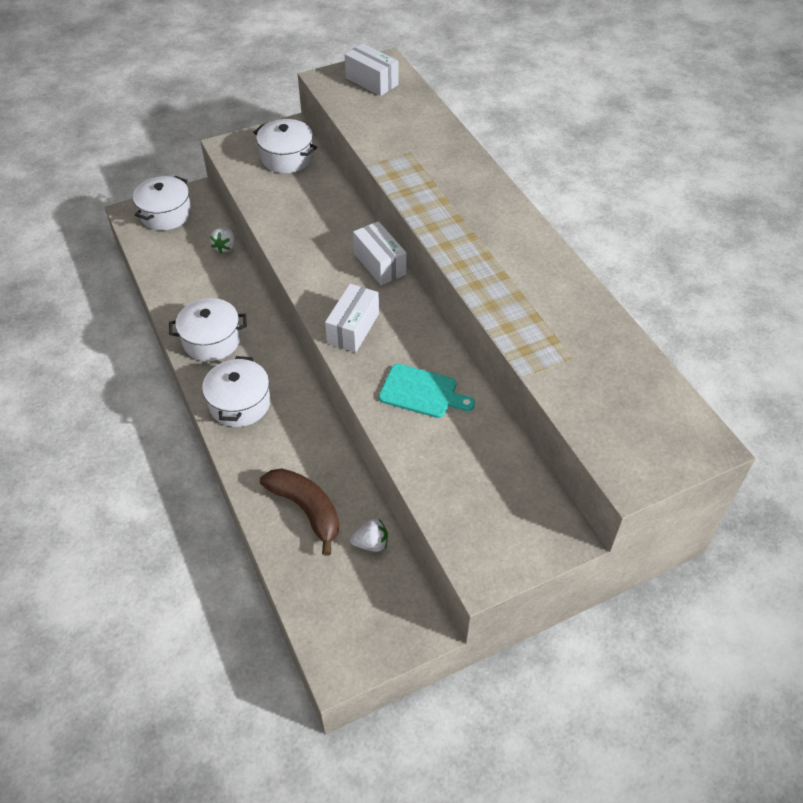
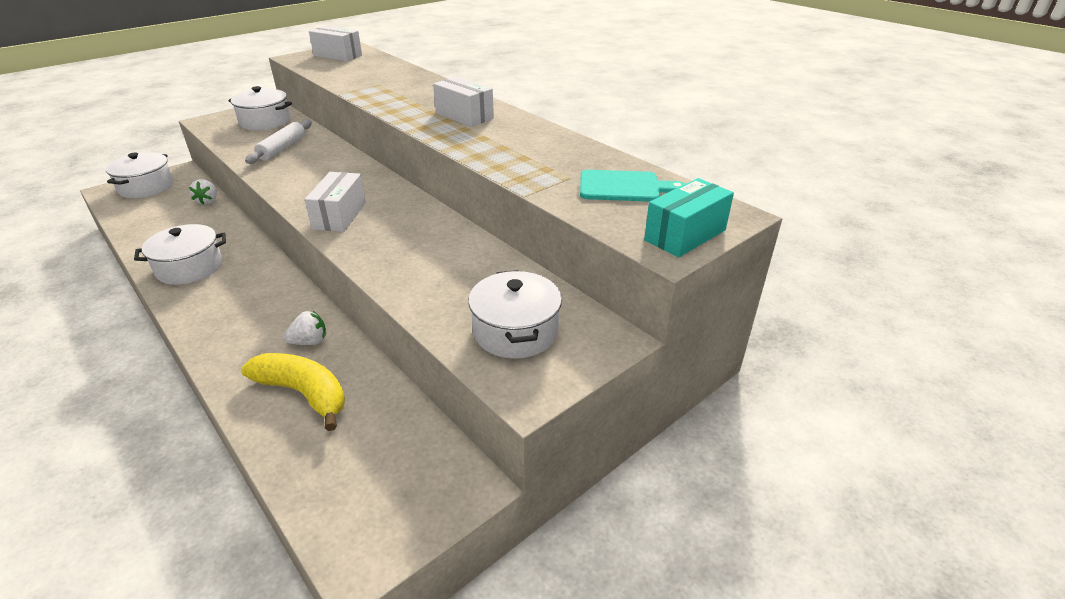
camera: 15 degrees left, 15 degrees down
white pot [202,356,271,427] -> white pot moved to [468,270,562,359]
brown banana [260,468,339,556] -> yellow banana [241,353,345,431]
white strawberry [350,519,388,552] -> white strawberry moved to [284,311,326,345]
white box [353,221,407,285] -> white box moved to [433,77,494,127]
turquoise cutting board [379,364,475,418] -> turquoise cutting board moved to [580,170,685,202]
none -> white rolling pin [245,120,312,164]
none -> turquoise box [644,178,734,258]

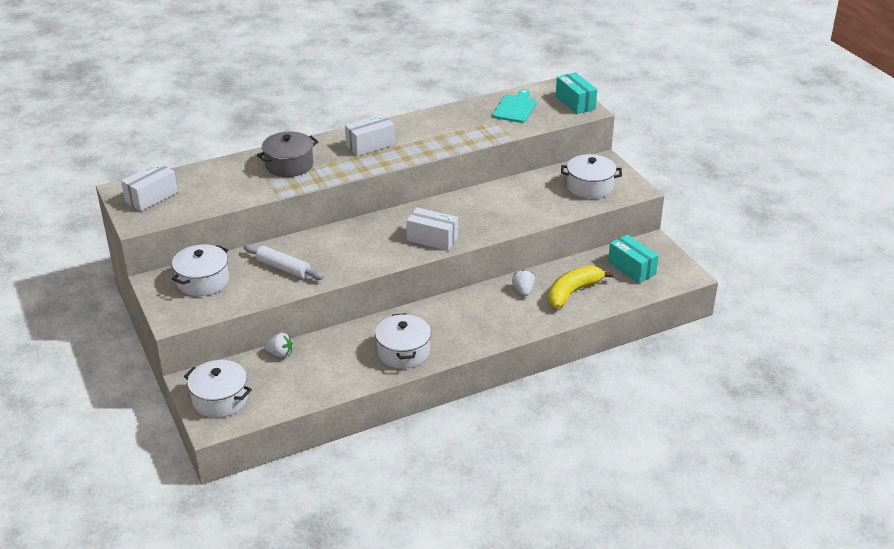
camera: 75 degrees left, 0 degrees up
none -> grey pot [257,132,318,177]
none -> turquoise box [608,235,659,283]

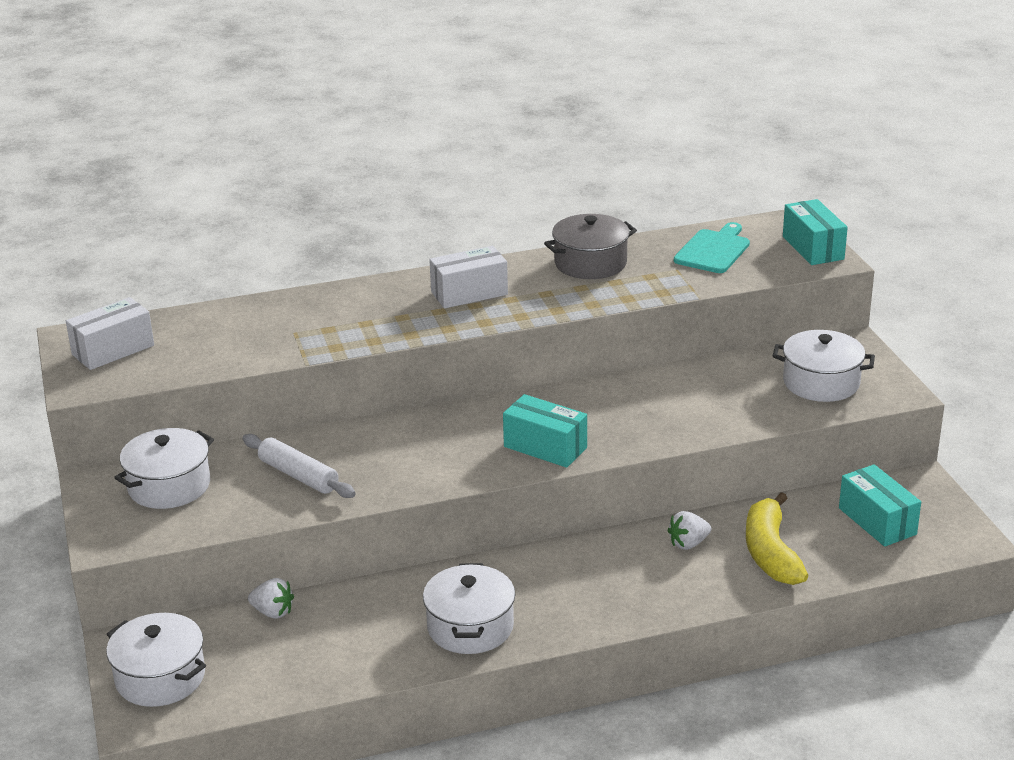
camera: 10 degrees right, 5 degrees down
grey pot [257,132,318,177] -> grey pot moved to [544,214,637,279]
white box [406,207,458,251] -> turquoise box [503,394,587,468]
white strawberry [512,270,535,296] -> white strawberry turned 120 degrees counterclockwise [667,511,711,550]
yellow banana [548,266,614,308] -> yellow banana turned 60 degrees counterclockwise [746,492,808,585]

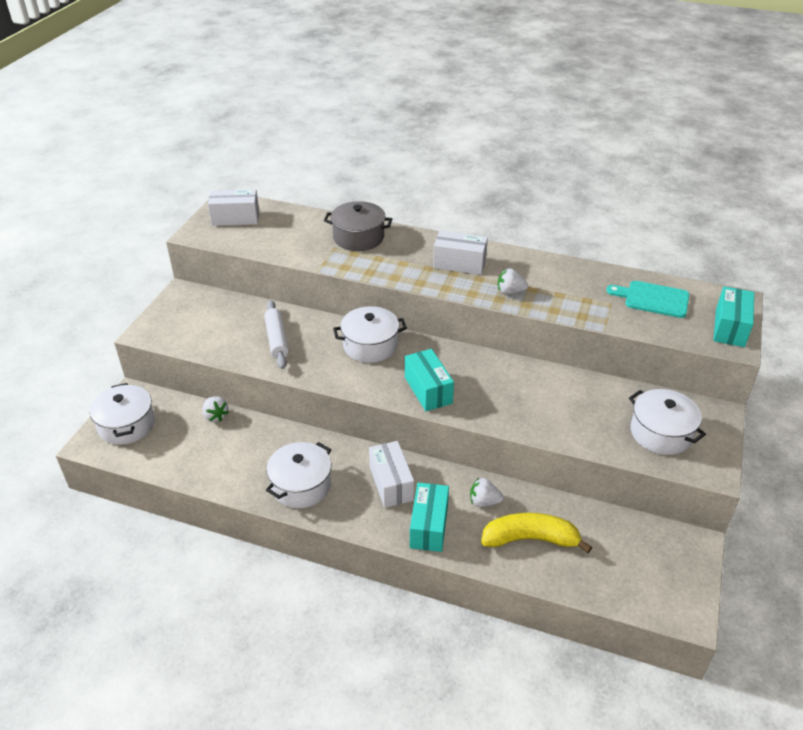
camera: 35 degrees right, 10 degrees up
white pot [114,428,214,509] -> white pot moved to [333,306,407,363]
grey pot [544,214,637,279] -> grey pot moved to [324,201,392,251]
turquoise cutting board [674,222,750,273] -> turquoise cutting board turned 135 degrees counterclockwise [607,281,689,318]
yellow banana [746,492,808,585] -> yellow banana turned 60 degrees clockwise [481,513,592,553]
turquoise box [839,464,921,547] -> turquoise box moved to [410,483,449,552]
none -> white box [369,441,414,508]
none -> white strawberry [498,268,528,295]

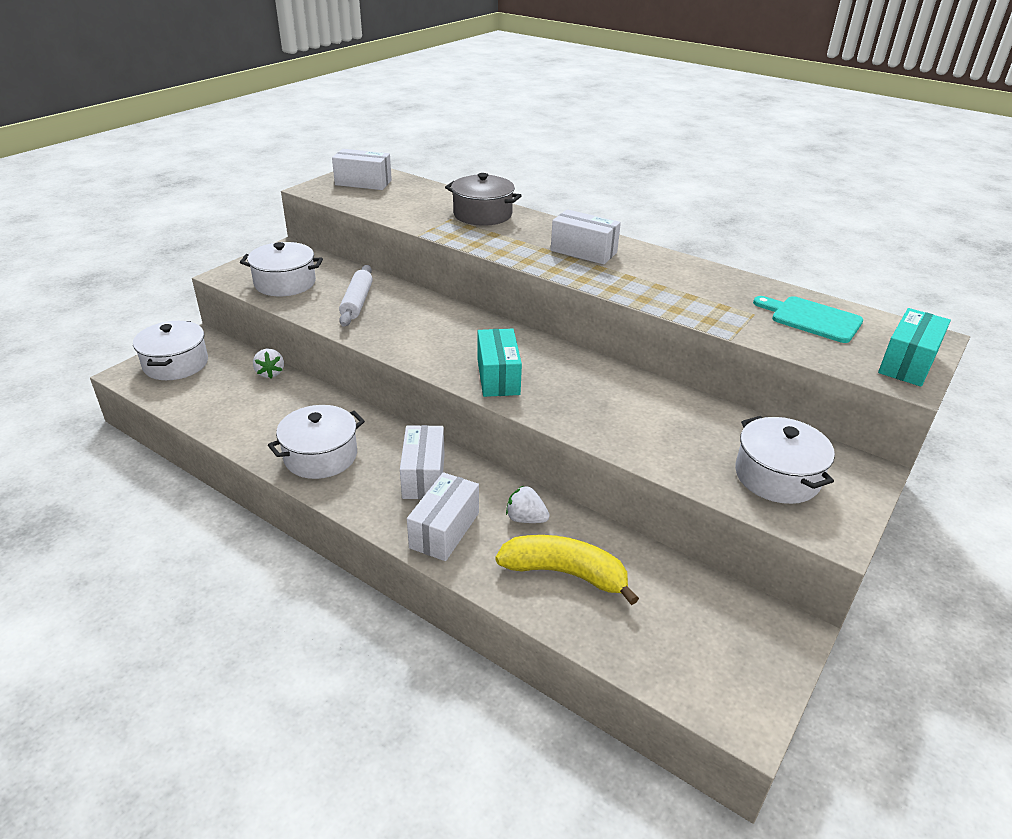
camera: 15 degrees right, 5 degrees down
white pot [333,306,407,363] -> white pot moved to [240,242,323,296]
turquoise box [410,483,449,552] -> white box [407,472,479,561]
white strawberry [498,268,528,295] -> none

